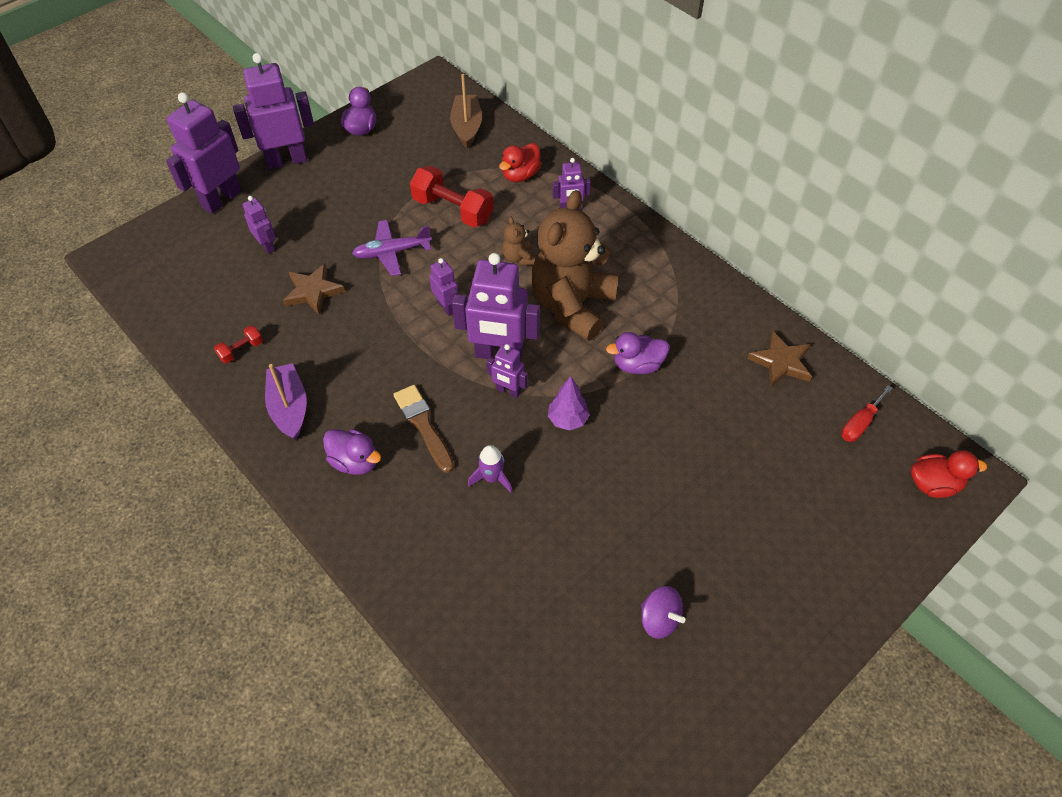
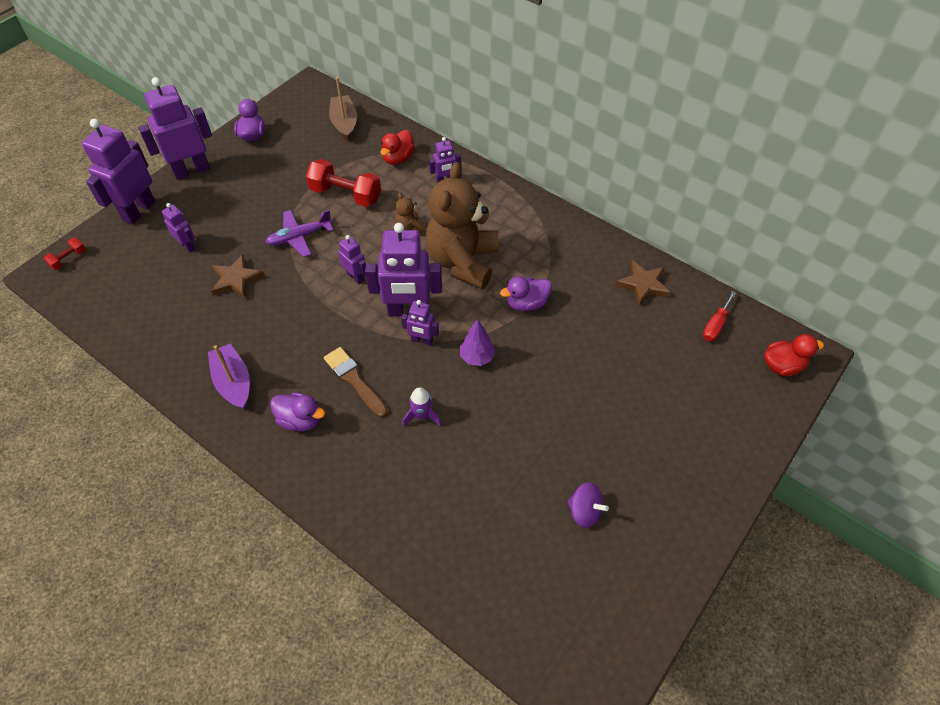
camera: 10 degrees left, 0 degrees up
red dumbbell [214,325,263,363] -> red dumbbell moved to [44,238,86,270]

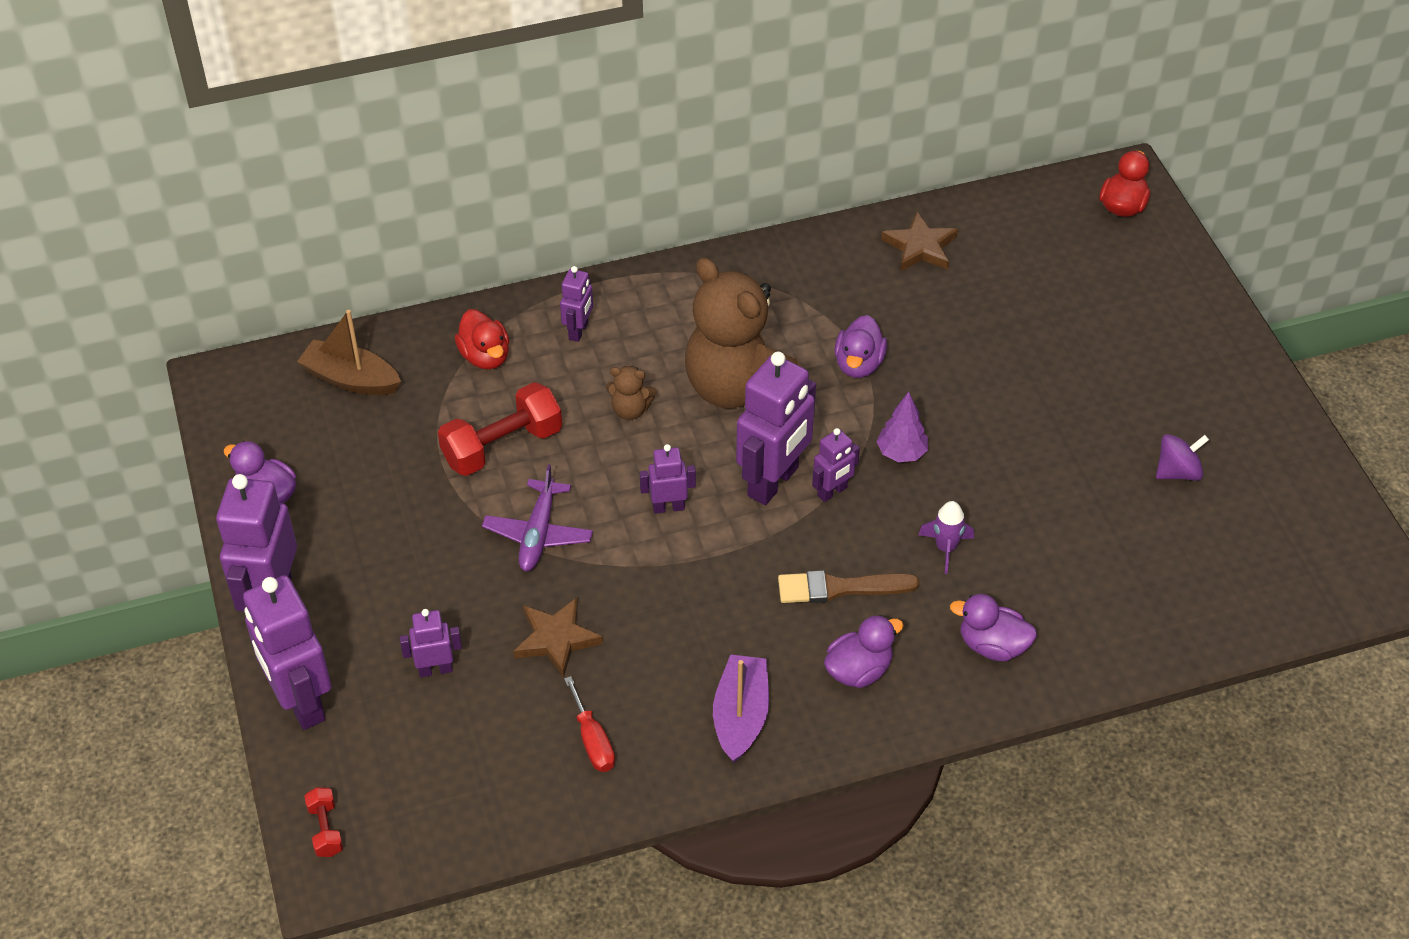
camera: 55 degrees left, 5 degrees down
purple boat [208,343,250,409] -> purple boat turned 90 degrees clockwise [713,654,769,763]
red screwdriver [703,291,736,341] -> red screwdriver moved to [564,676,615,772]
none -> purple duck [950,594,1037,661]

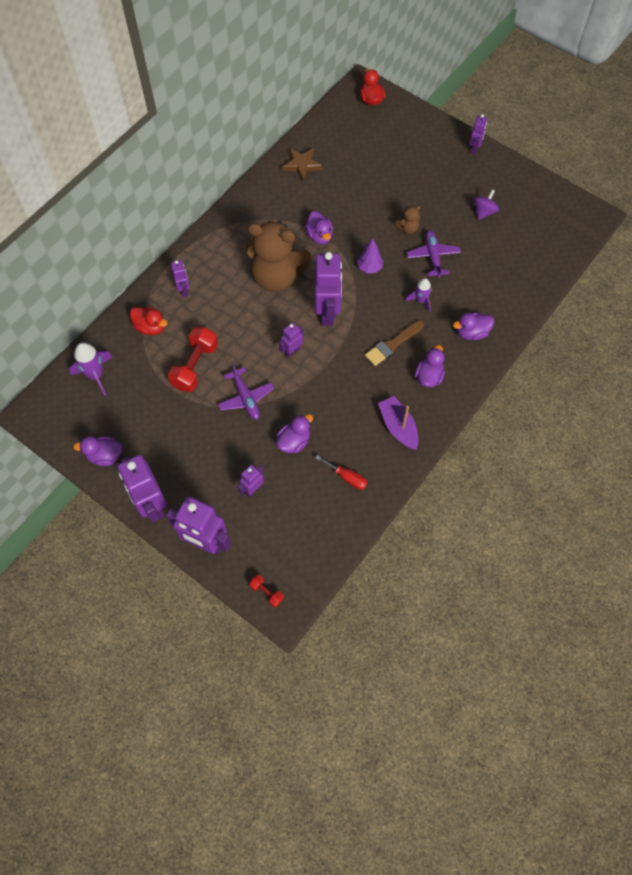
camera: 35 degrees left, 15 degrees up
brown boat [297,310,401,395] -> purple rocket [69,342,112,396]
brown star [513,597,603,678] -> purple duck [276,414,313,453]
brown teddy bear [606,366,657,420] -> brown teddy bear moved to [394,206,421,234]
purple robot [812,428,860,502] -> purple robot moved to [470,114,487,154]
none -> purple plane [407,230,461,278]

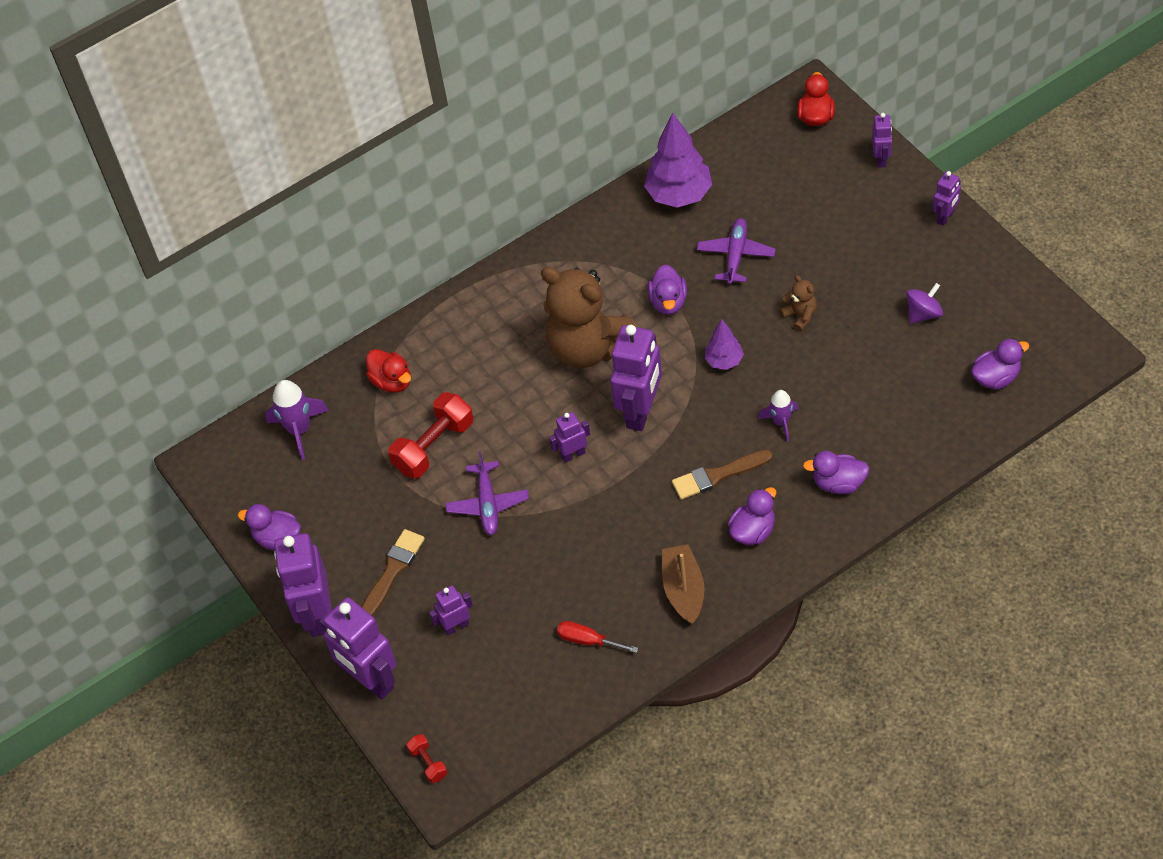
camera: 25 degrees right, 10 degrees down
purple robot [171,260,190,297] -> purple robot moved to [872,113,892,168]
purple duck [276,414,313,453] -> purple duck moved to [971,338,1029,389]
brown star [282,148,322,181] -> purple tree [644,112,712,208]
red screwdriver [315,455,367,490] -> red screwdriver turned 150 degrees clockwise [557,621,638,653]
purple boat [378,396,418,450] -> brown boat [662,544,704,625]
brown teddy bear [394,206,421,234] -> brown teddy bear turned 120 degrees counterclockwise [779,275,817,331]
purple plane [407,230,461,278] -> purple plane moved to [697,218,776,285]
none -> brown brush [362,529,425,616]

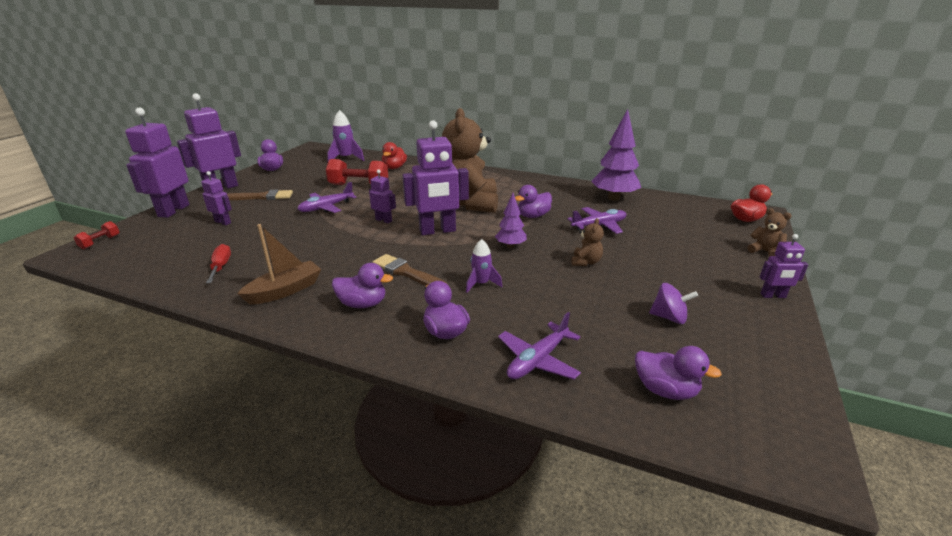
camera: 50 degrees right, 25 degrees down
purple robot [872,113,892,168] -> brown teddy bear [748,208,791,257]
none -> purple plane [498,312,581,380]

